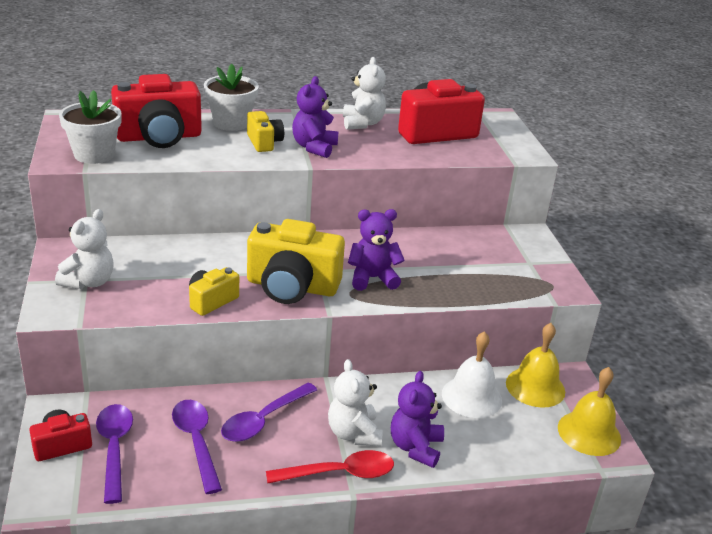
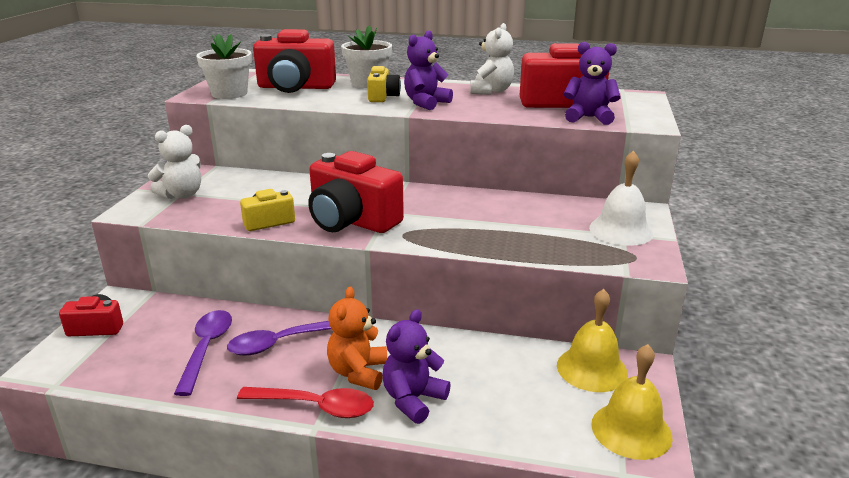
camera: 25 degrees right, 5 degrees down
purple spoon [96,404,133,504] -> none
yellow camera [247,219,345,304] -> red camera [308,151,404,233]
white teddy bear [328,359,383,447] -> orange teddy bear [327,287,387,390]
purple teddy bear [348,209,404,291] -> purple teddy bear moved to [564,42,621,125]
white bell [442,331,502,418] -> white bell moved to [589,150,654,246]

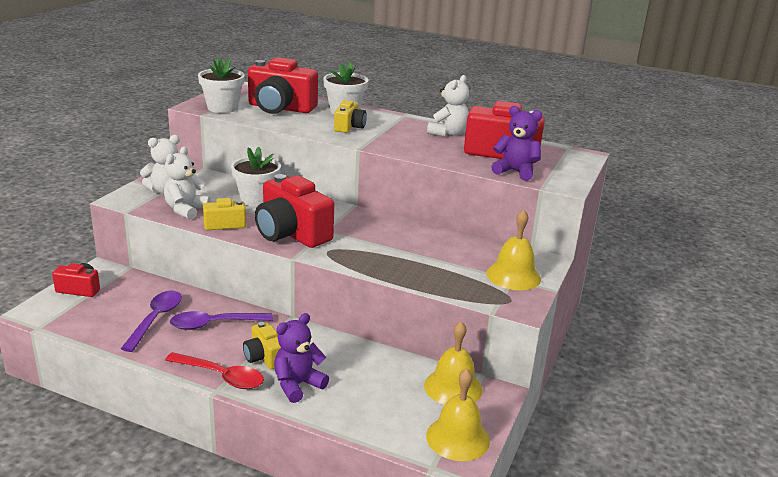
camera: 10 degrees right, 0 degrees up
orange teddy bear [327,287,387,390] -> yellow camera [243,322,281,369]
purple teddy bear [404,31,453,110] -> none
white bell [589,150,654,246] -> yellow bell [486,209,541,291]
none -> white teddy bear [164,146,211,220]
none -> white flower pot [231,147,281,207]

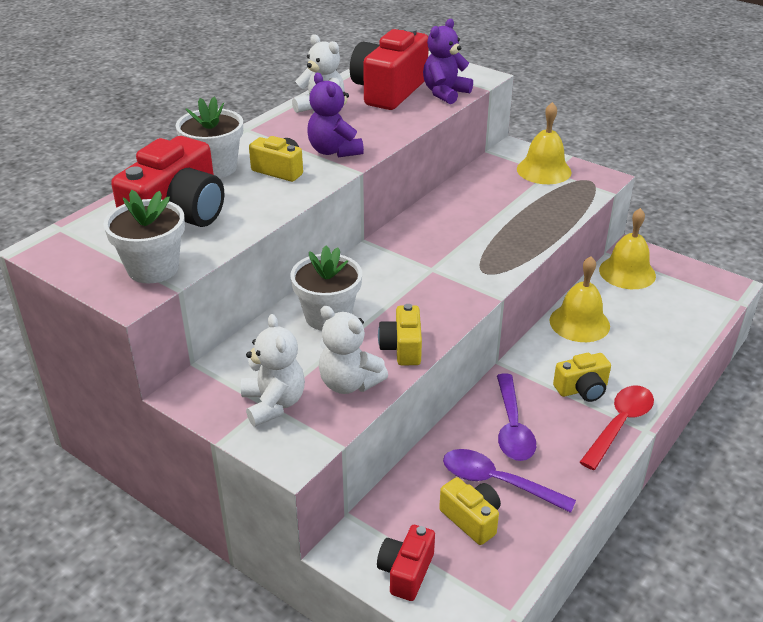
camera: 75 degrees left, 10 degrees up
red camera [255,174,334,248] -> none
purple teddy bear [274,313,329,403] -> purple teddy bear moved to [307,73,364,157]
yellow bell [426,369,490,461] -> yellow bell moved to [550,256,610,342]
none -> yellow camera [439,477,501,545]

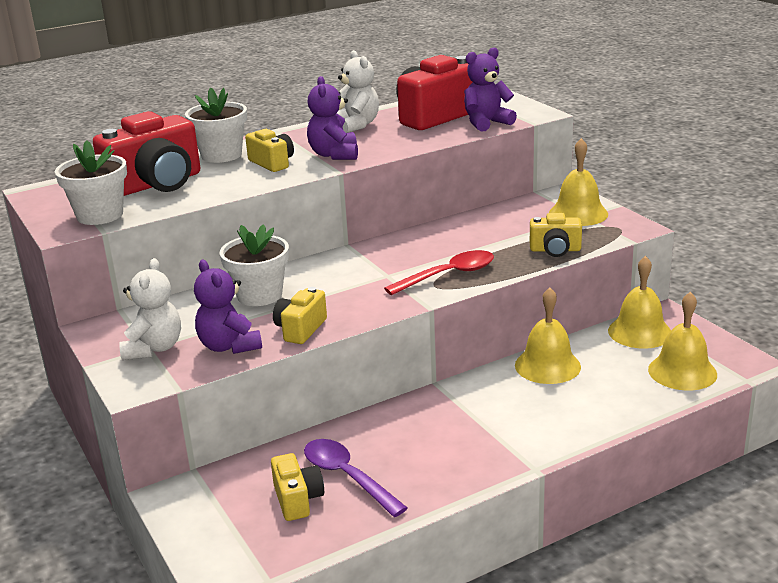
camera: 25 degrees right, 10 degrees down
white teddy bear [319,306,388,394] -> purple teddy bear [194,260,262,354]
red camera [377,525,435,601] -> none
purple spoon [497,374,536,461] -> none
yellow camera [553,353,611,402] -> yellow camera moved to [530,213,582,257]
red spoon [580,386,654,470] -> red spoon moved to [384,250,494,295]
none -> yellow bell [648,292,717,390]

